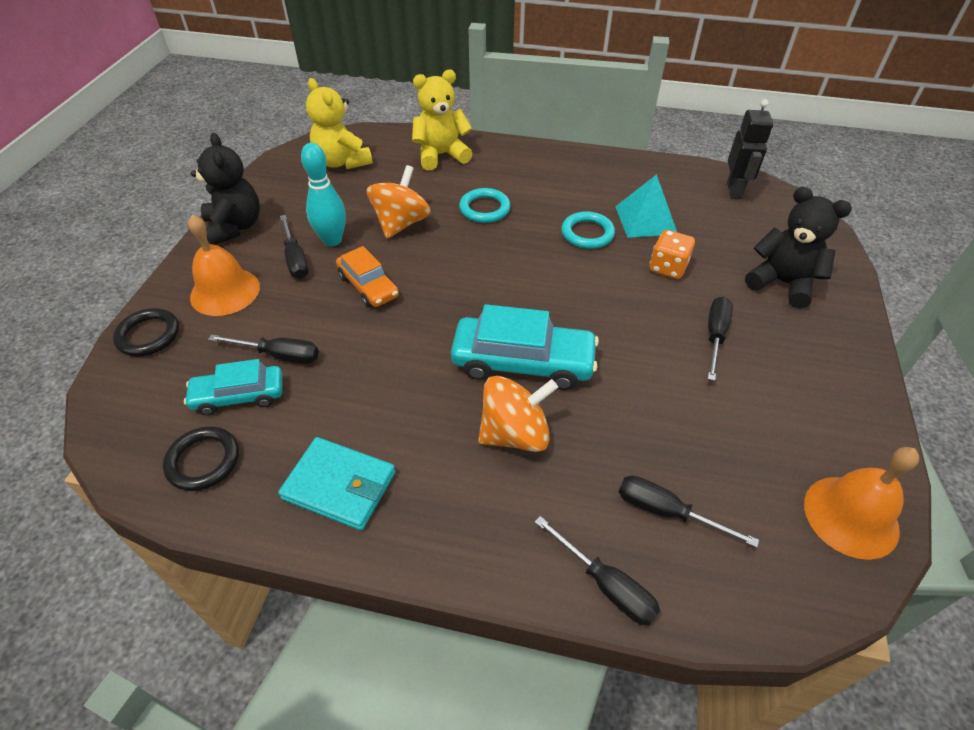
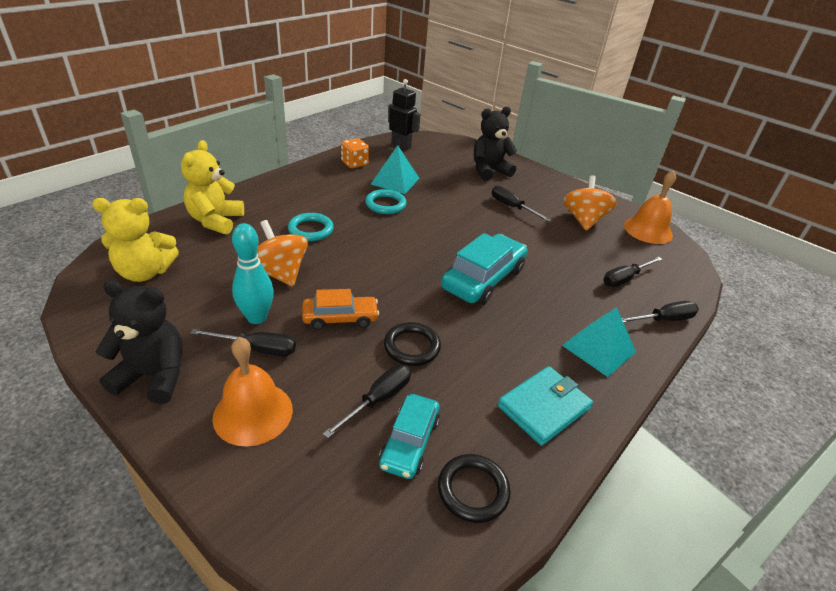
camera: 65 degrees left, 10 degrees down
black ring [113,308,179,357] -> black ring moved to [384,322,441,366]
orange spinning top [478,376,558,452] -> orange spinning top moved to [563,175,617,231]
orange dice [650,230,695,279] -> orange dice moved to [341,138,369,169]
none -> turquoise pyramid [562,307,636,377]

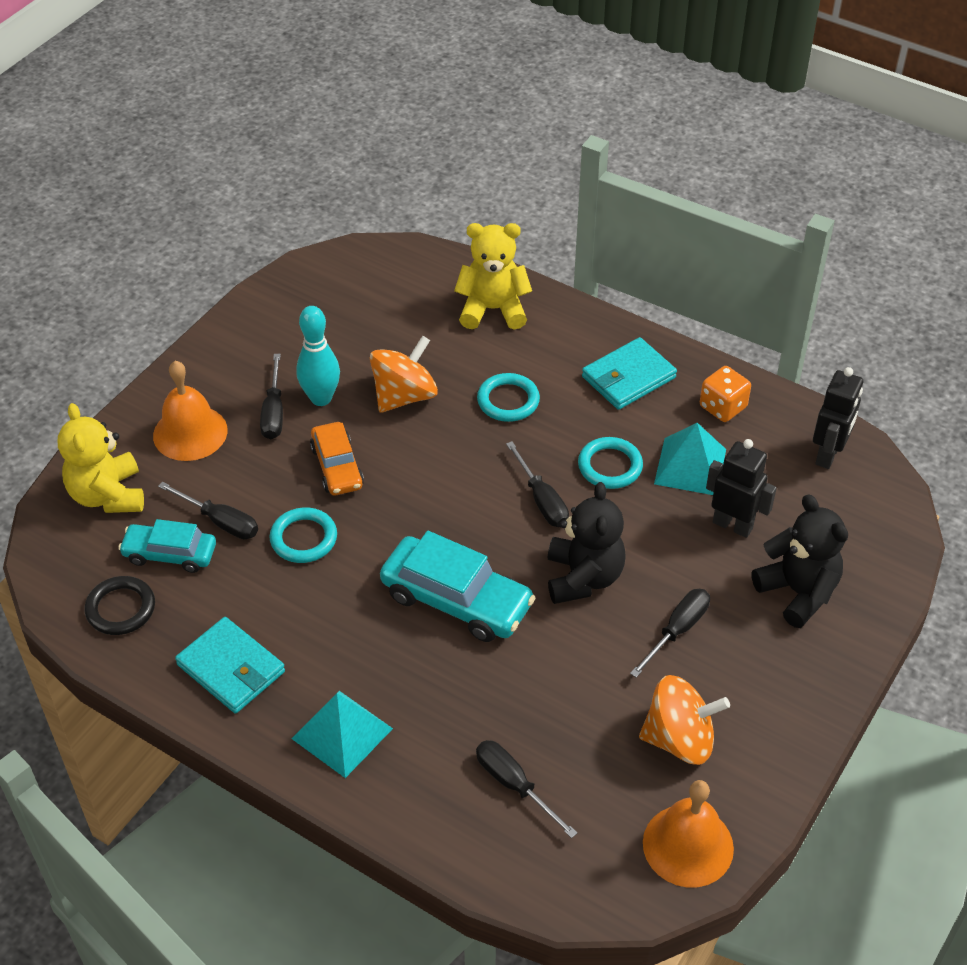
camera: 85 degrees right, 10 degrees up
yellow teddy bear [92,198,179,282] -> yellow teddy bear moved to [58,403,144,513]
black teddy bear [96,280,183,404] -> black teddy bear moved to [548,482,626,604]
black ring [384,322,441,366] -> turquoise ring [270,507,337,563]
black screwdriver [622,301,699,323] -> black screwdriver moved to [506,441,569,527]
none -> turquoise wallet [582,337,677,410]
none -> black robot [706,439,777,538]

